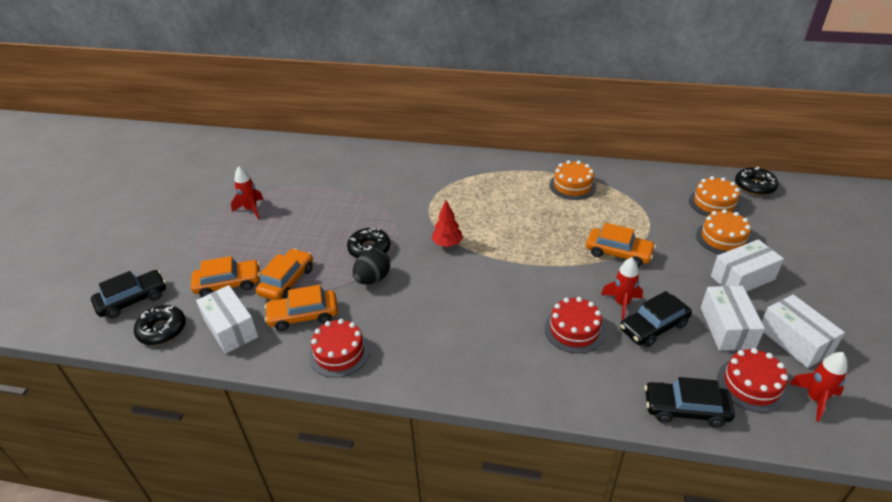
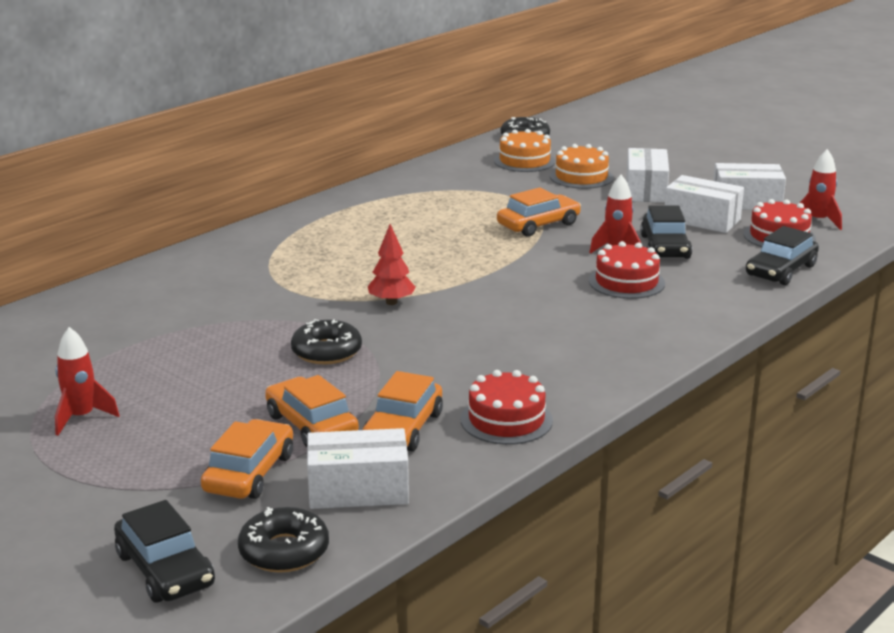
camera: 60 degrees left, 15 degrees down
black car [91,270,166,319] -> black car turned 150 degrees clockwise [114,500,215,603]
black egg [353,249,390,285] -> none
orange cake [550,160,596,200] -> none

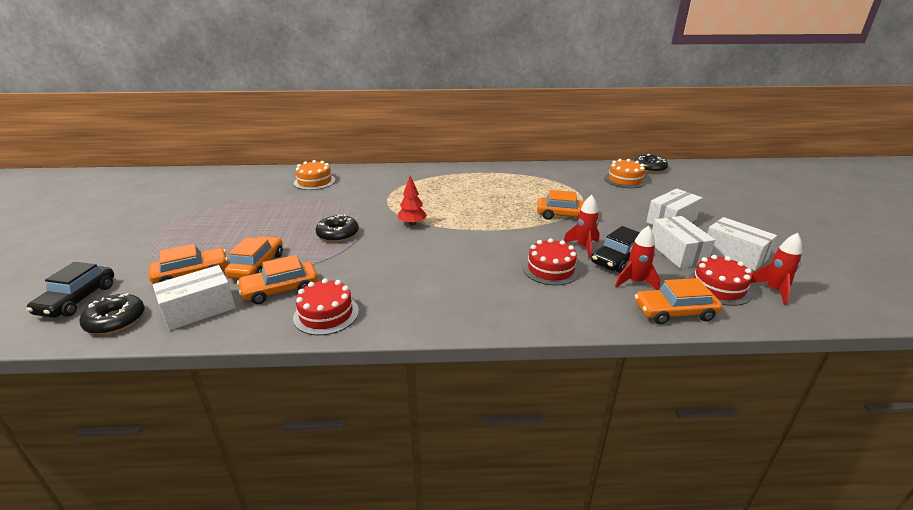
camera: 45 degrees right, 5 degrees up
red rocket [55,327,120,435] -> red rocket moved to [615,226,660,290]
white box [307,428,409,509] -> white box turned 75 degrees counterclockwise [153,265,236,330]
orange cake [550,144,614,189] -> orange cake moved to [294,160,336,190]
black car [746,226,819,285] -> orange car [635,278,722,324]

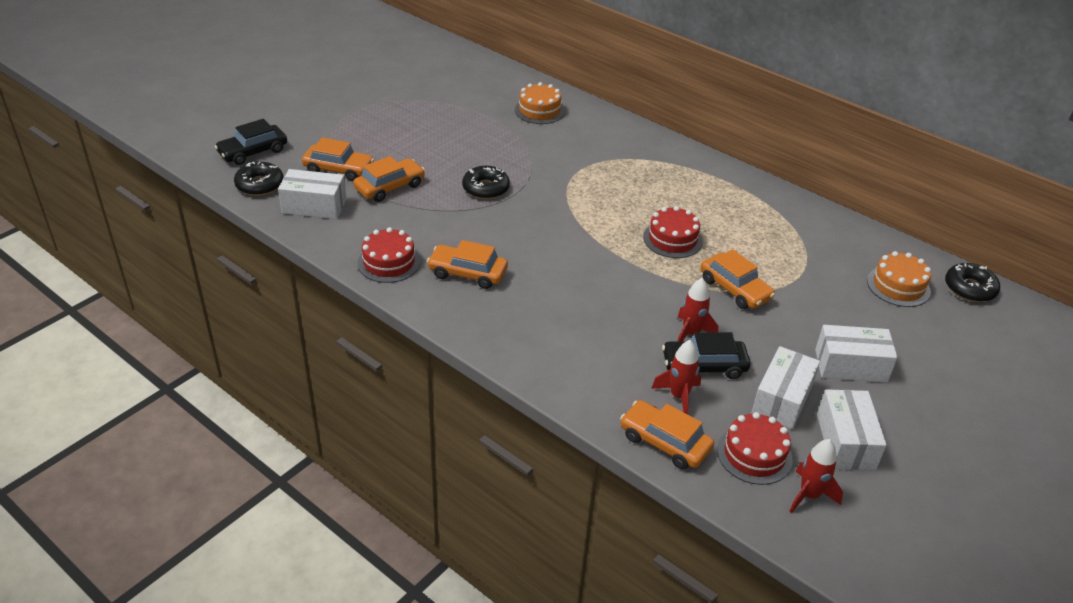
camera: 40 degrees right, 10 degrees up
orange car [237,255,318,304] -> orange car moved to [427,240,508,289]
red tree [398,176,427,226] -> none
red cake [523,238,580,285] -> red cake moved to [643,206,703,258]

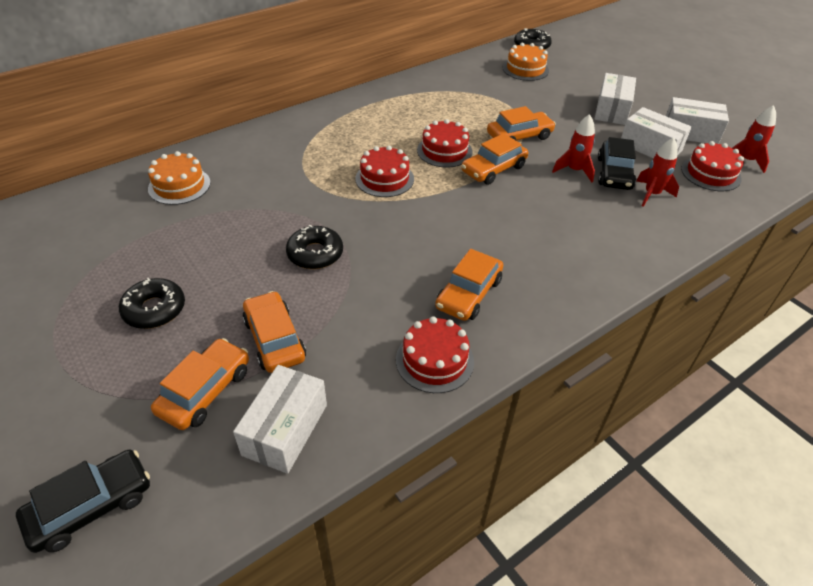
camera: 75 degrees left, 5 degrees up
black car [215,119,287,165] -> black car turned 105 degrees counterclockwise [16,450,150,553]
black donut [234,162,284,196] -> black donut moved to [119,278,185,329]
orange car [620,400,714,470] -> orange car moved to [461,133,528,185]
none -> red cake [355,146,414,197]

